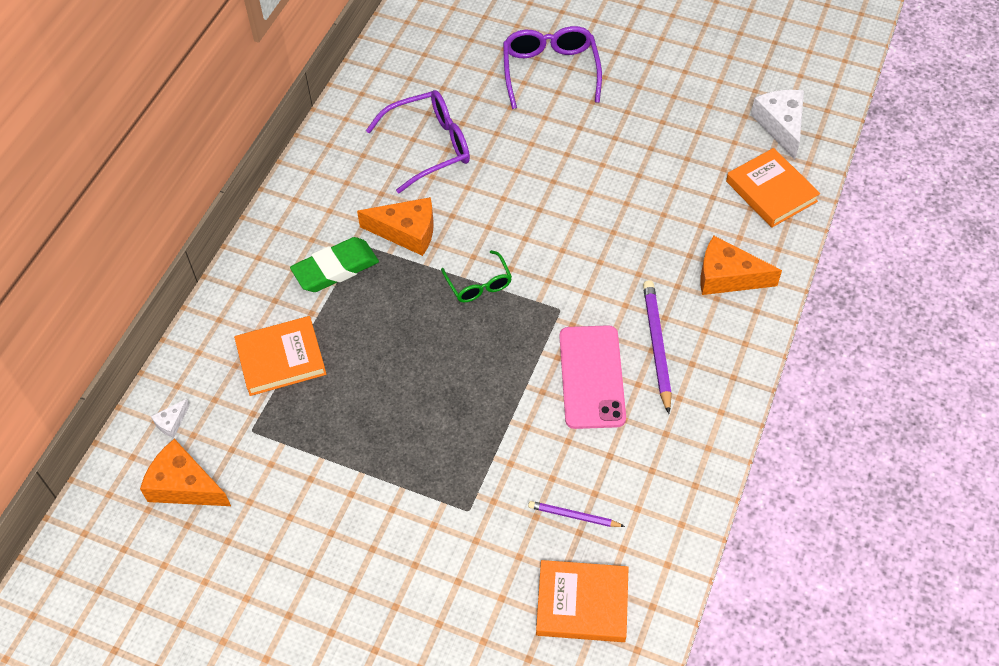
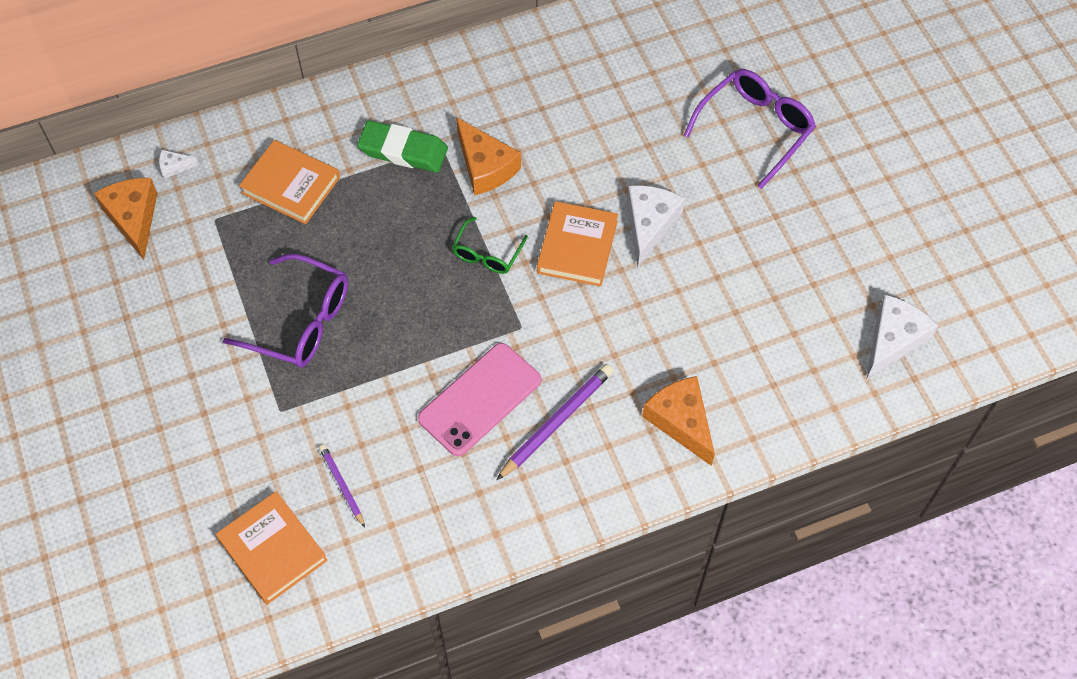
camera: 45 degrees right, 5 degrees up
purple glasses [366,90,470,194] -> purple glasses moved to [223,254,348,368]
orange book [726,148,820,228] -> orange book moved to [537,201,618,287]
none -> white cheese [627,185,685,267]

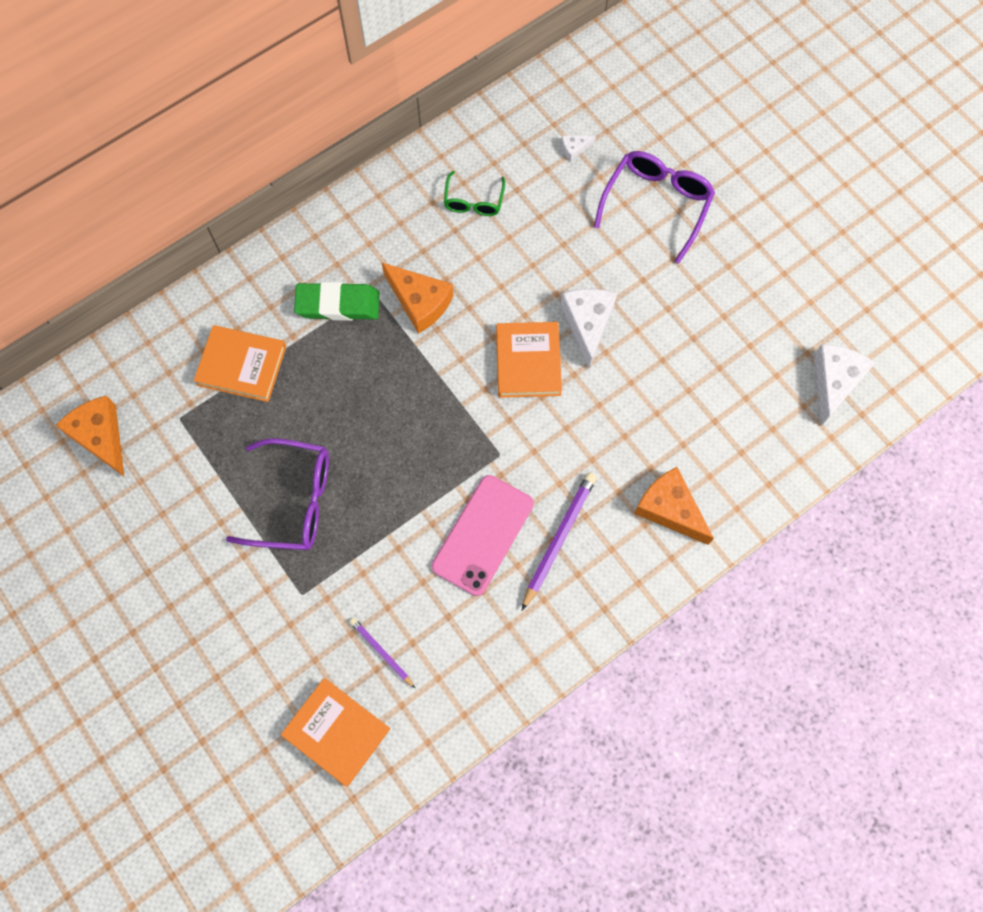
camera: 15 degrees left, 10 degrees up
white cheese [159,150,199,179] -> white cheese moved to [561,136,596,162]
green glasses [452,217,528,274] -> green glasses moved to [444,171,505,216]

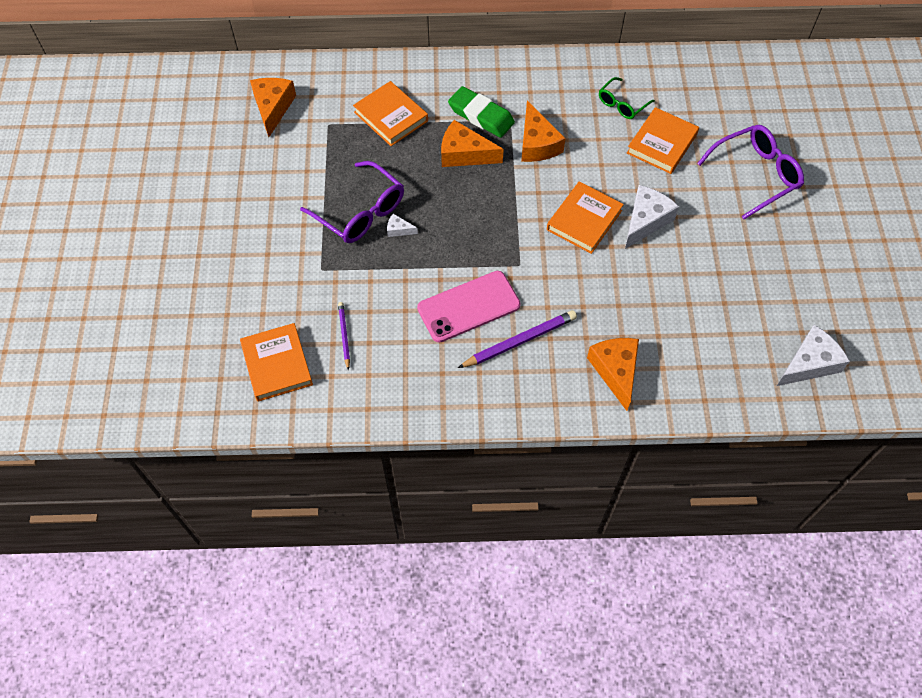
camera: 35 degrees right, 10 degrees down
white cheese [561,136,596,162] -> white cheese moved to [387,214,418,237]
none -> orange cheese [441,120,504,167]
none -> orange book [627,107,699,174]

